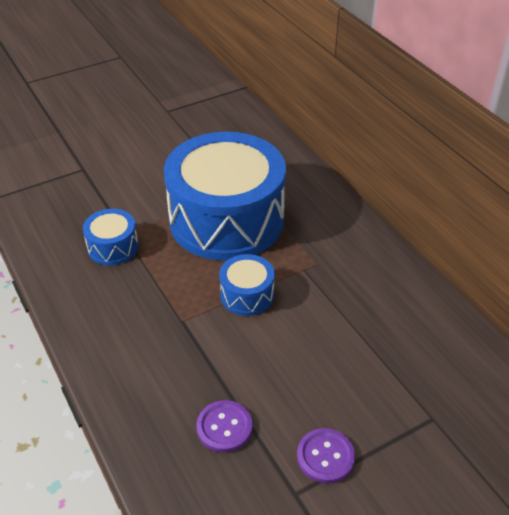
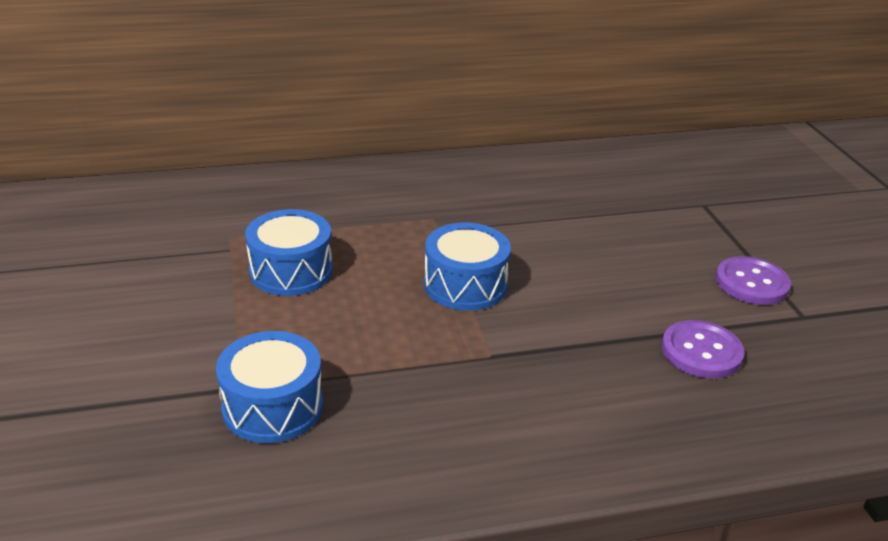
camera: 75 degrees left, 10 degrees down
blue drum [164,132,286,261] -> blue drum [245,209,333,296], size x0.42

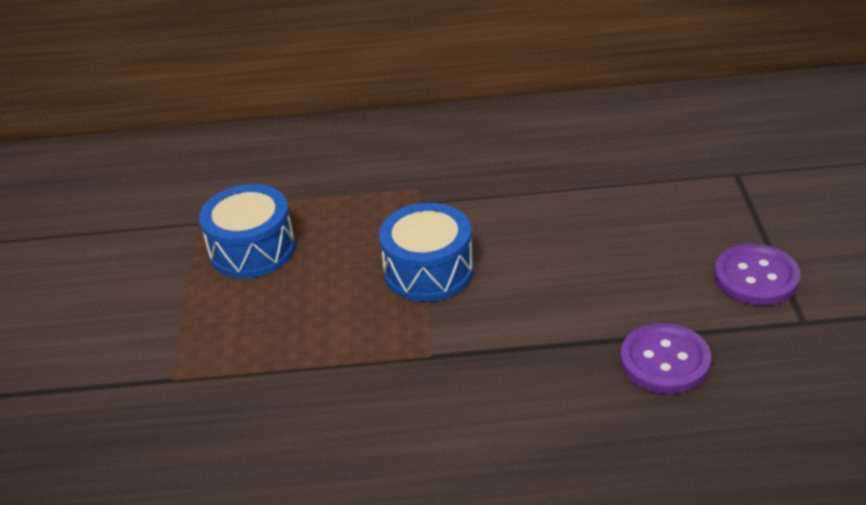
camera: 15 degrees right, 5 degrees up
blue drum [216,331,323,443] -> none

